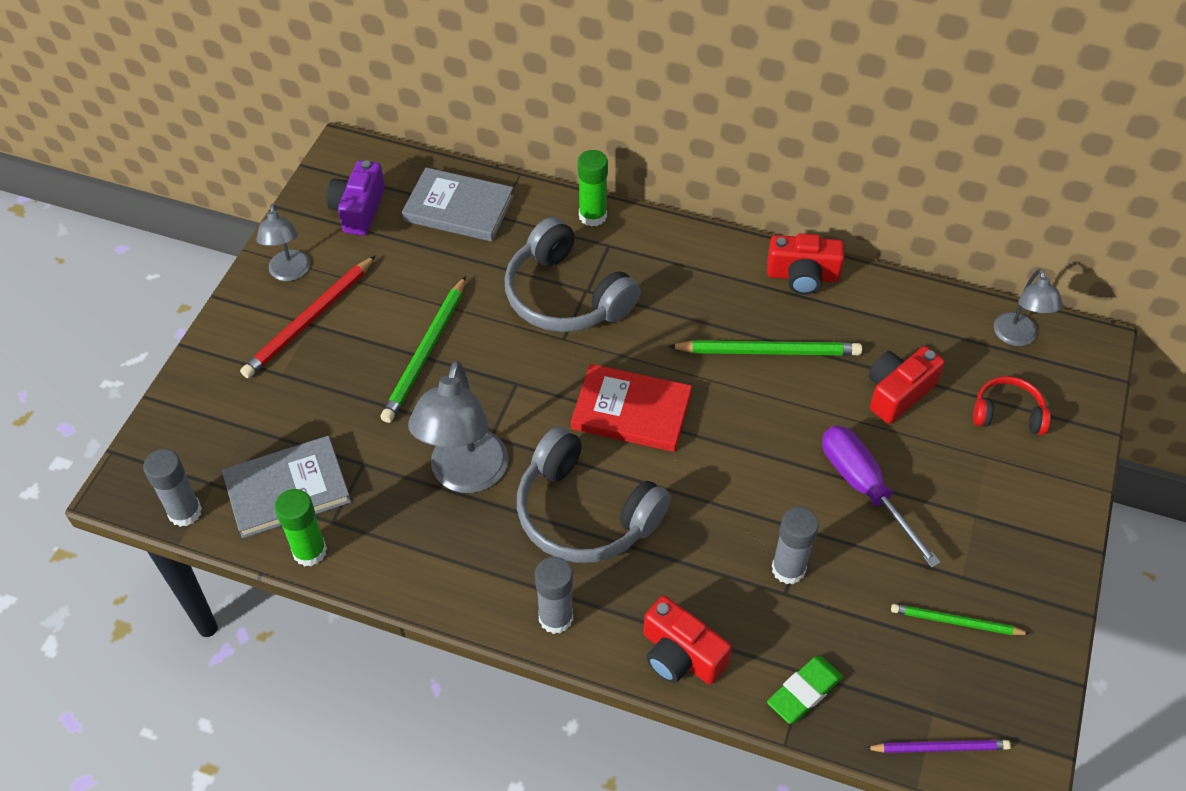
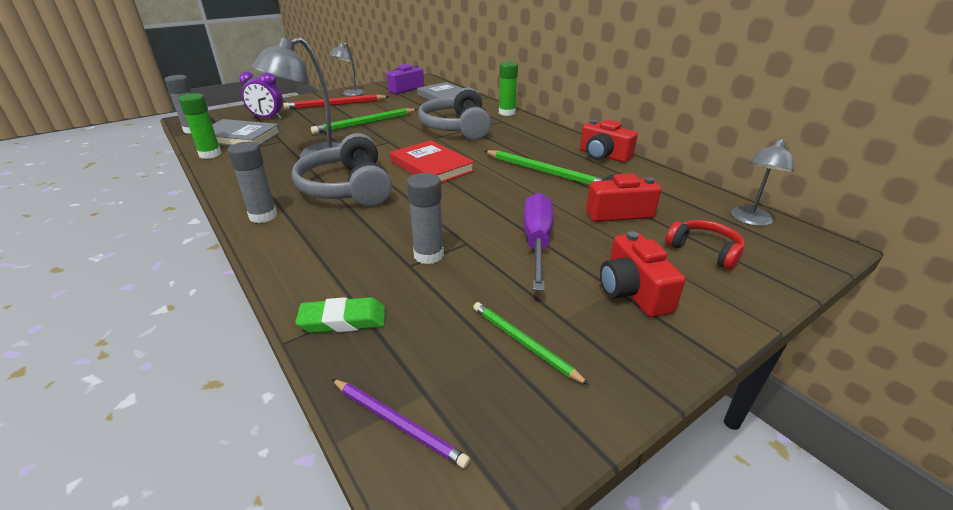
camera: 35 degrees right, 20 degrees down
red camera [643,596,732,684] -> red camera moved to [600,231,685,317]
none -> purple clock [239,72,283,119]

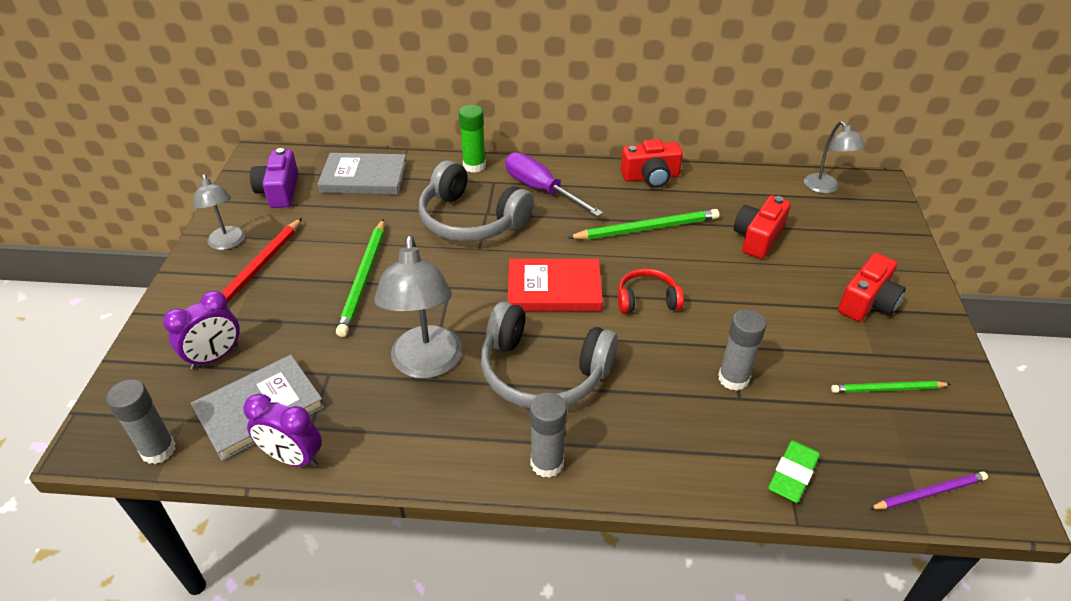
camera: 50 degrees left, 10 degrees up
green glue stick [179,93,222,159] -> purple clock [243,394,322,467]
purple screwdriver [524,193,553,291] -> purple screwdriver moved to [505,152,603,217]
red camera [600,231,685,317] -> red camera turned 75 degrees counterclockwise [838,253,906,322]
red headphones [665,220,745,270] -> red headphones moved to [618,268,684,313]

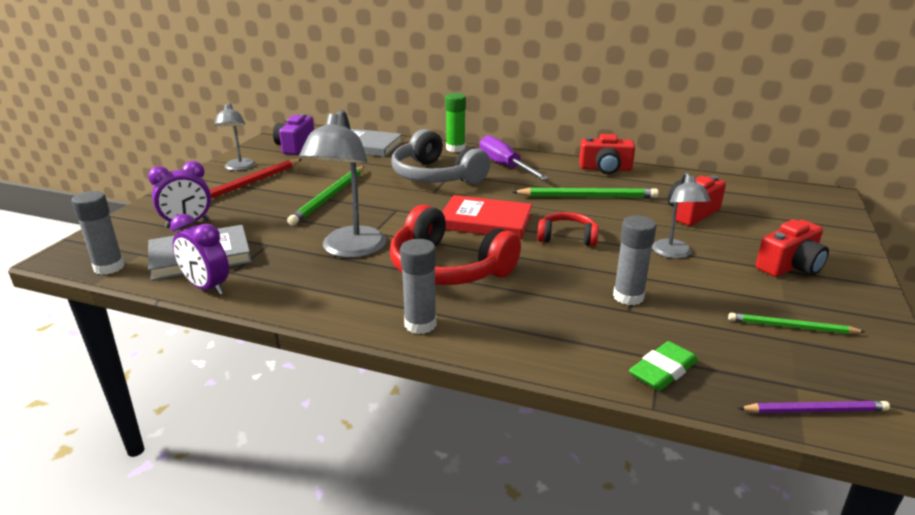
camera: 15 degrees right, 15 degrees down
grey headphones [481,301,618,409] -> red headphones [390,205,521,285]
grey lamp [804,121,865,194] -> grey lamp moved to [652,172,711,259]

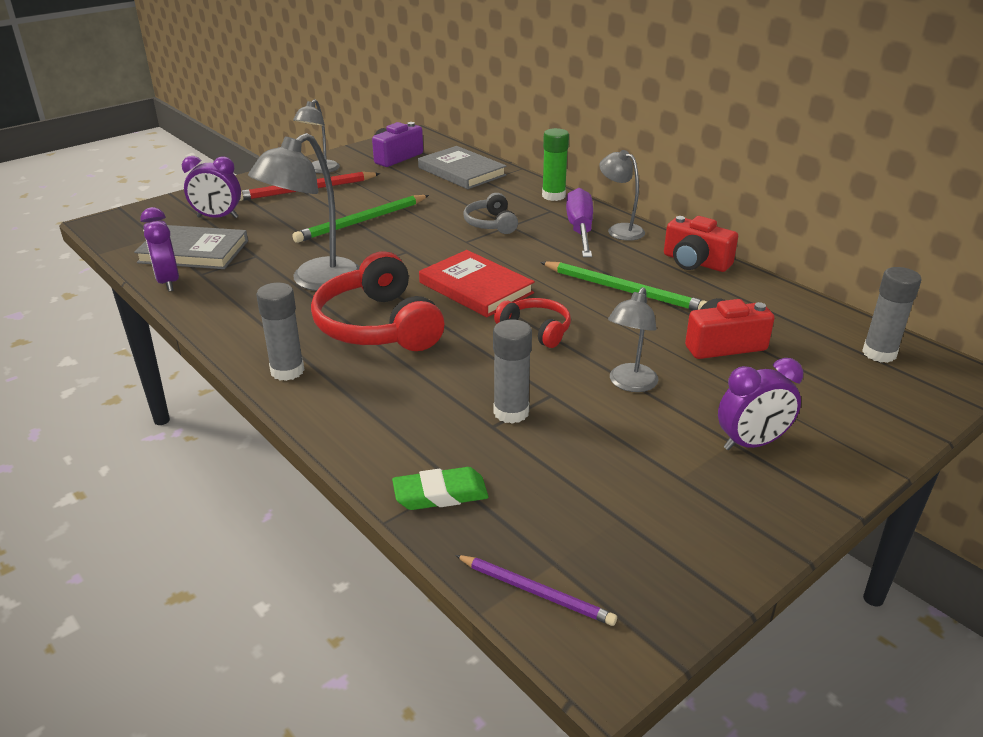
camera: 30 degrees right, 5 degrees up
grey glue stick [71,191,124,275] -> grey glue stick moved to [862,267,921,363]
grey headphones [392,129,490,184] -> grey headphones [463,193,518,234], size x0.53
green pencil [728,313,865,334] -> none
red camera [756,219,829,277] -> purple clock [718,358,803,450]
none -> grey lamp [599,150,645,241]

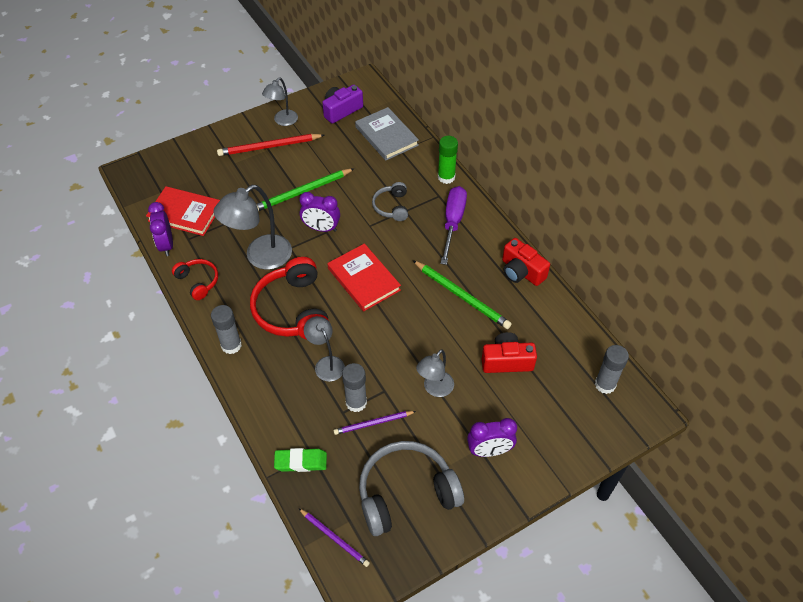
camera: 10 degrees right, 20 degrees up
grey book [134,225,248,269] -> red book [146,186,220,236]
purple clock [182,156,241,218] -> purple clock moved to [299,192,340,232]
red headphones [494,298,571,348] -> red headphones moved to [172,259,218,300]
grey lamp [599,150,645,241] -> grey lamp moved to [304,316,345,382]
none -> purple pencil [334,411,416,435]
none -> grey headphones [359,441,464,536]

